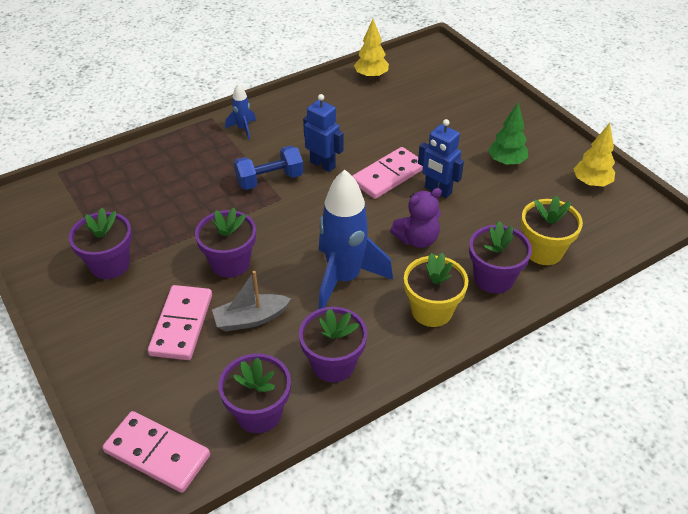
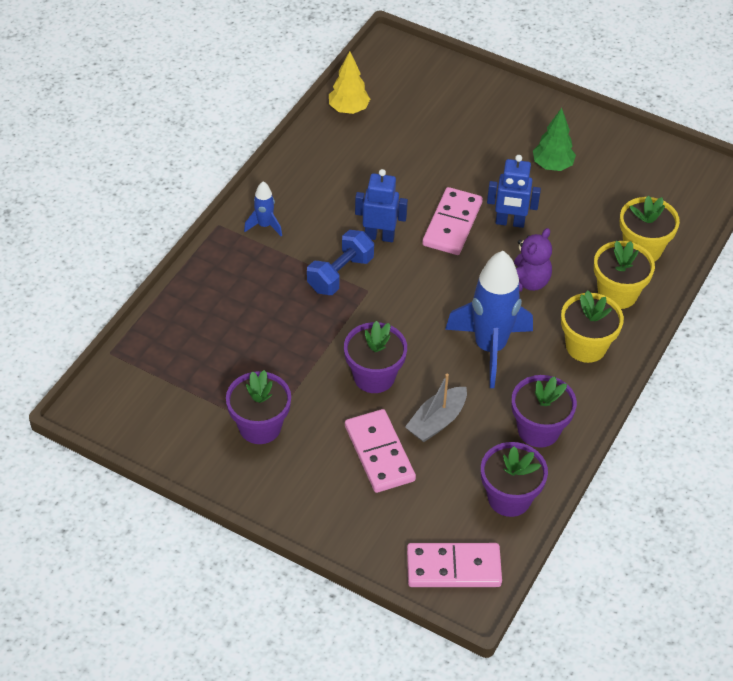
camera: 30 degrees left, 5 degrees up
purple flower pot [469,221,532,294] -> yellow flower pot [594,240,655,309]
yellow tree [574,123,615,187] -> none

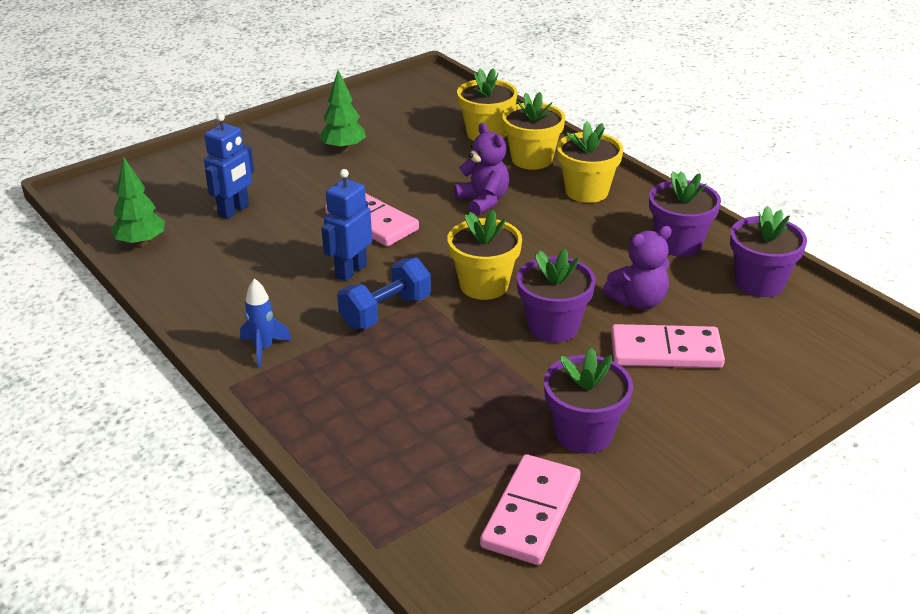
camera: 65 degrees left, 15 degrees down
blue dumbbell [307,230,374,295] -> blue dumbbell turned 75 degrees clockwise [337,258,431,329]
yellow tree [329,51,370,114] -> green tree [110,158,165,247]
grey boat [405,374,467,442] -> purple teddy bear [603,226,672,309]
pink domino [407,543,502,587] -> pink domino moved to [480,454,581,565]
blue rocket [445,251,533,388] -> none
blue robot [487,155,541,228] -> blue robot moved to [204,113,254,219]
none -> yellow flower pot [447,210,522,300]

